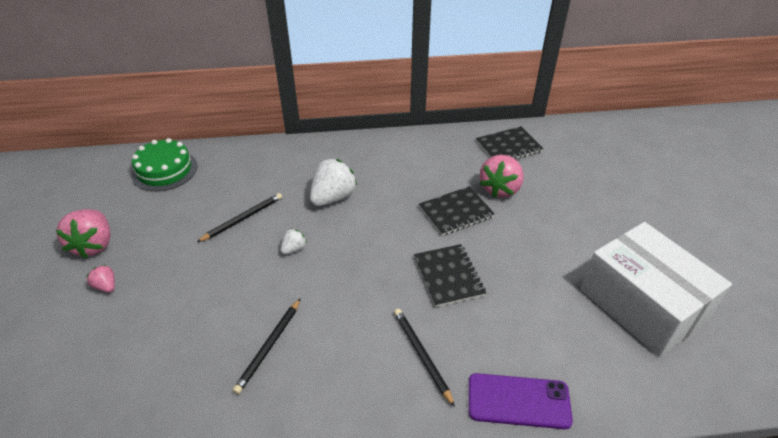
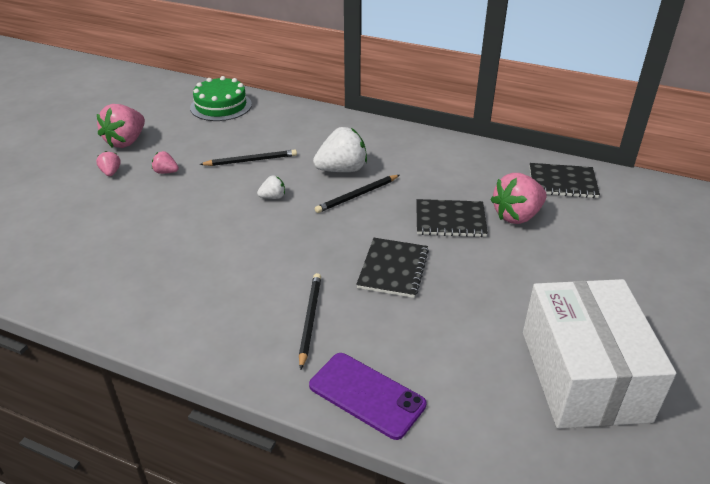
camera: 30 degrees right, 5 degrees down
black pencil [233,298,301,394] -> black pencil moved to [315,175,399,213]
none -> pink strawberry [152,151,179,174]

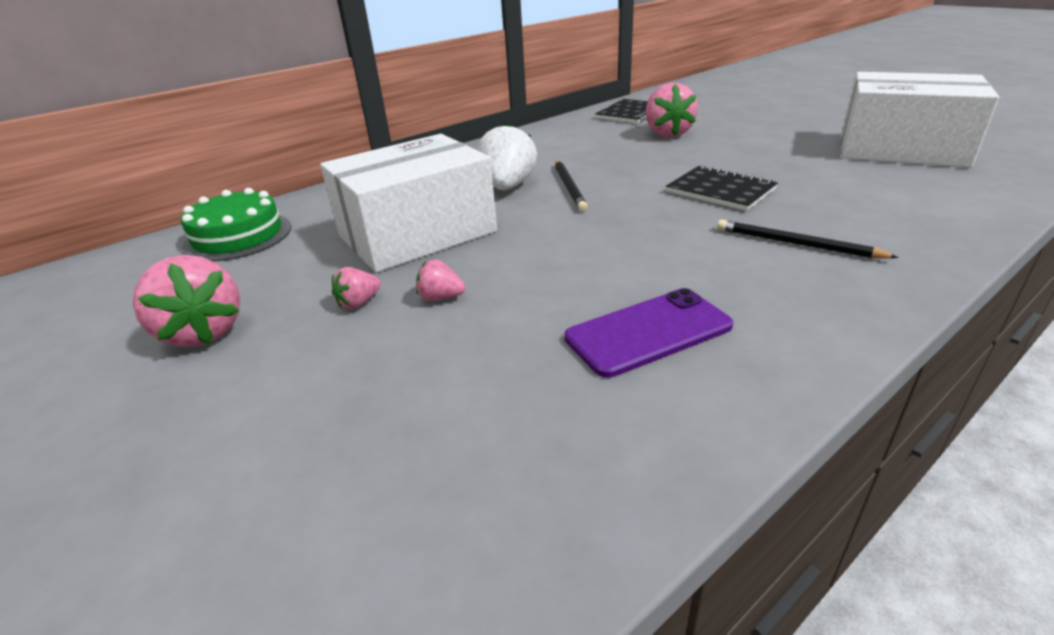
camera: 60 degrees left, 5 degrees down
pink strawberry [96,151,121,176] -> pink strawberry moved to [416,259,465,301]
black pencil [199,149,297,166] -> white box [320,134,497,273]
white strawberry [257,175,285,199] -> none
purple phone [309,353,426,440] -> purple phone moved to [564,288,733,378]
black notebook [416,199,488,237] -> none

